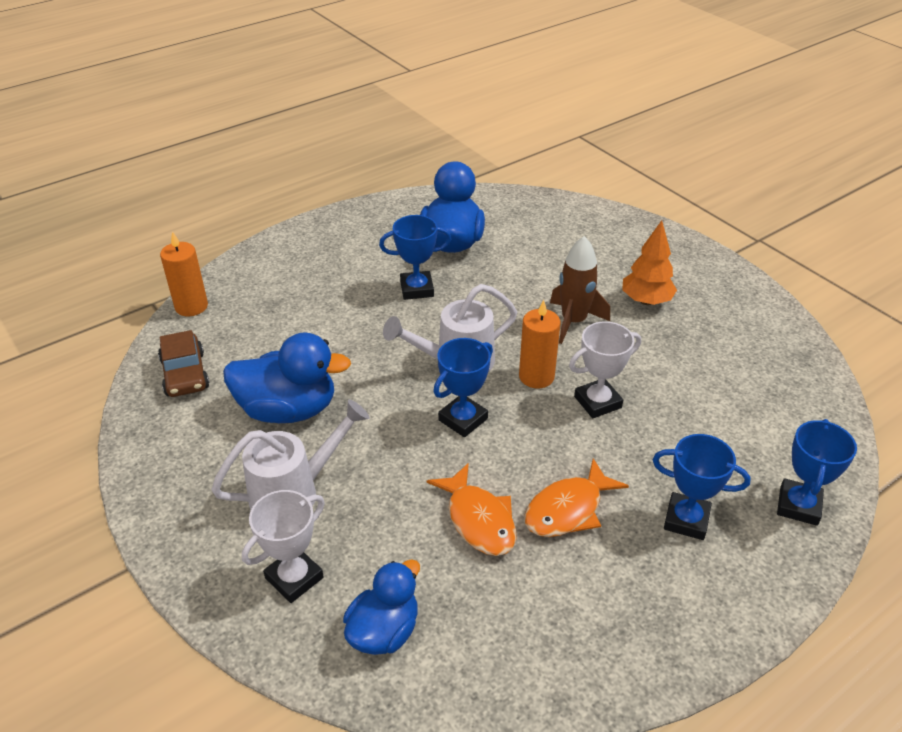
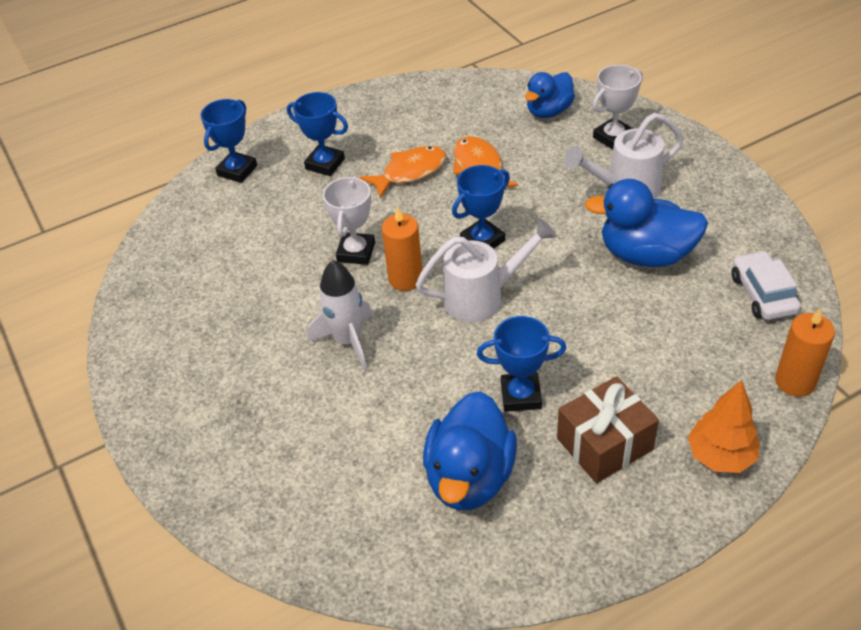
camera: 170 degrees left, 5 degrees up
brown car [158,330,209,397] -> white car [731,251,801,320]
brown rocket [550,236,610,344] -> white rocket [307,260,373,369]
white trophy [569,321,641,418] -> white trophy turned 60 degrees counterclockwise [323,176,375,265]
orange tree [622,220,677,305] -> orange tree moved to [688,380,760,473]
none -> brown gift [557,376,659,483]

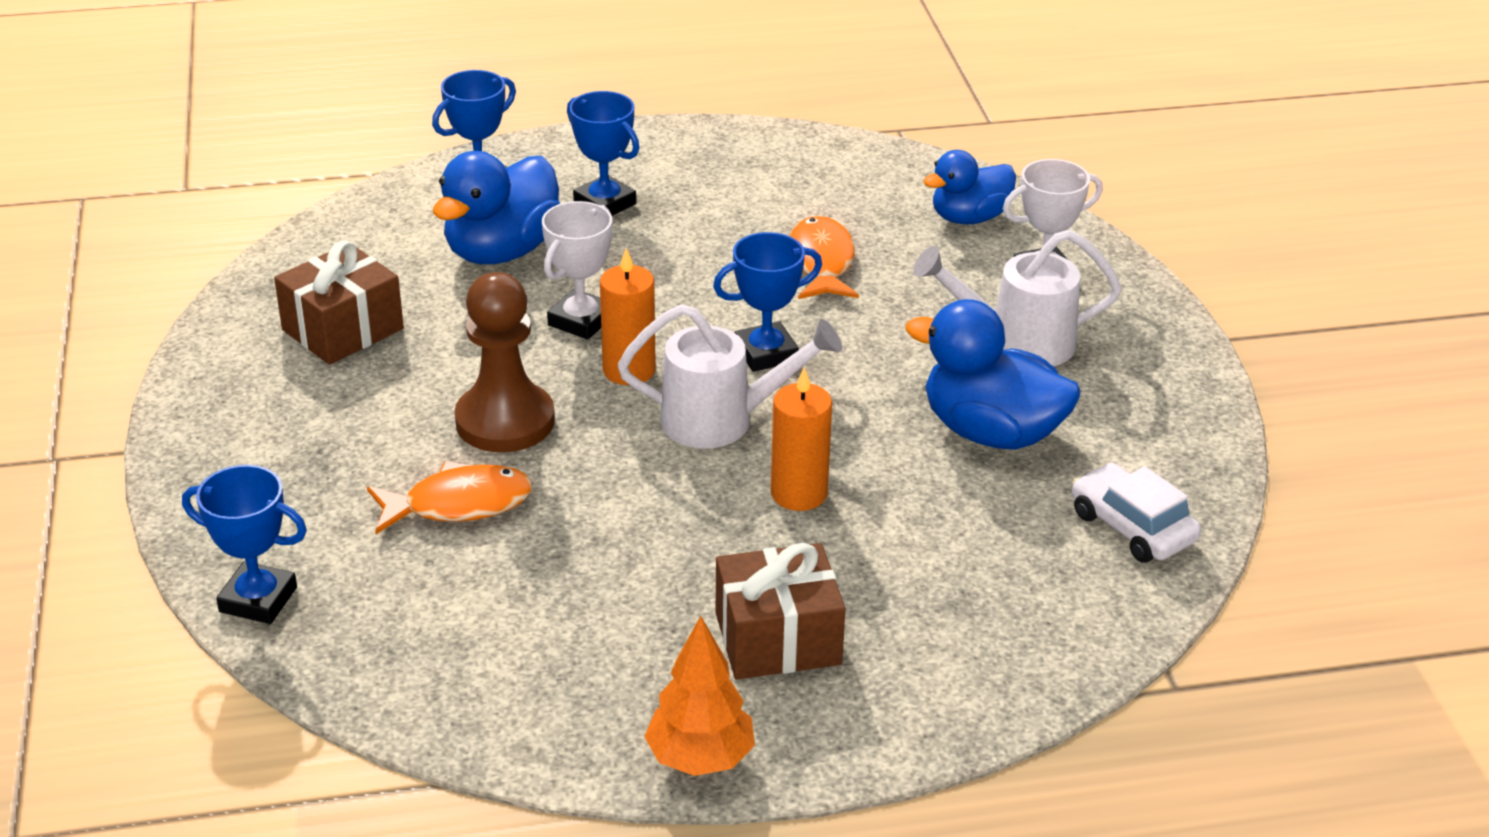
camera: 15 degrees right, 10 degrees down
white rocket [307,260,373,369] -> brown pawn [455,272,555,452]
orange fish [360,146,446,199] -> orange fish moved to [367,462,533,534]
blue duck [423,391,517,510] -> blue duck moved to [433,151,560,264]
blue trophy [477,316,567,412] -> blue trophy moved to [182,465,307,624]
orange tree [688,380,760,473] -> orange tree moved to [644,616,755,776]
white car [731,251,801,320] -> white car turned 45 degrees counterclockwise [1072,463,1201,563]
orange candle [775,309,835,397] -> orange candle moved to [771,367,832,511]
none -> brown gift [274,241,404,365]

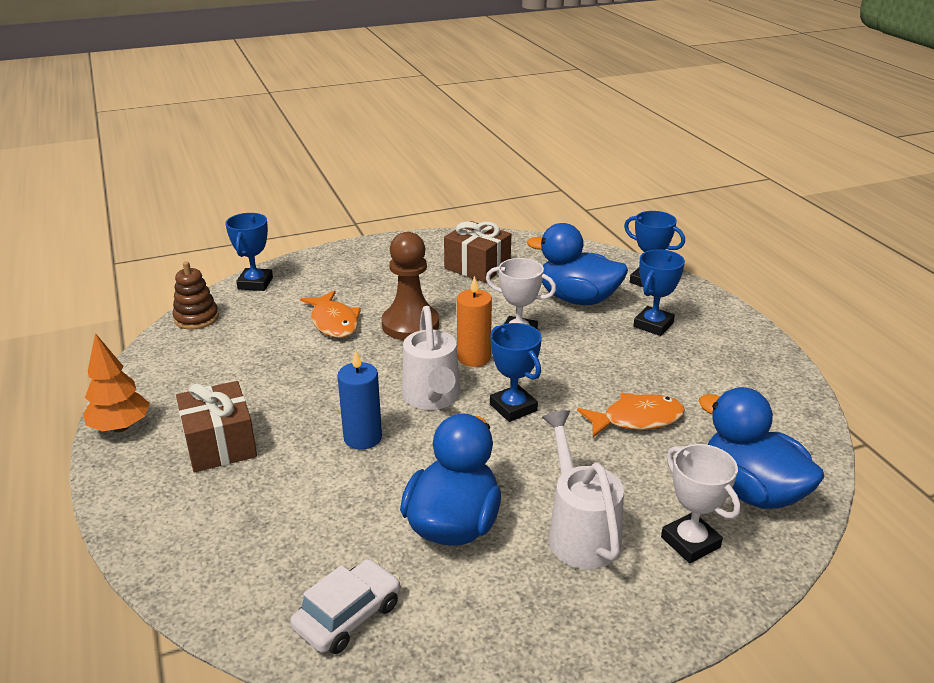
camera: 80 degrees right, 5 degrees down
orange candle [771,367,832,511] -> blue candle [337,350,382,450]
blue duck [923,150,1016,224] -> blue duck [698,387,825,509], size x1.52
none -> brown stacking toy [173,261,219,330]

